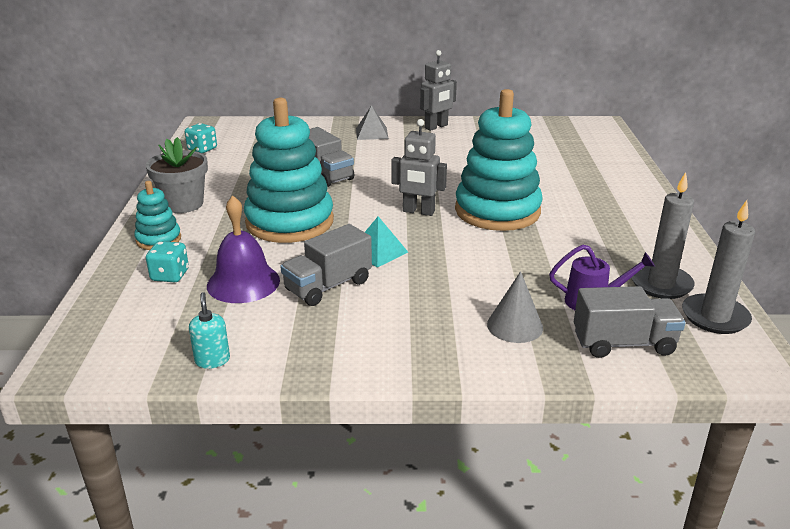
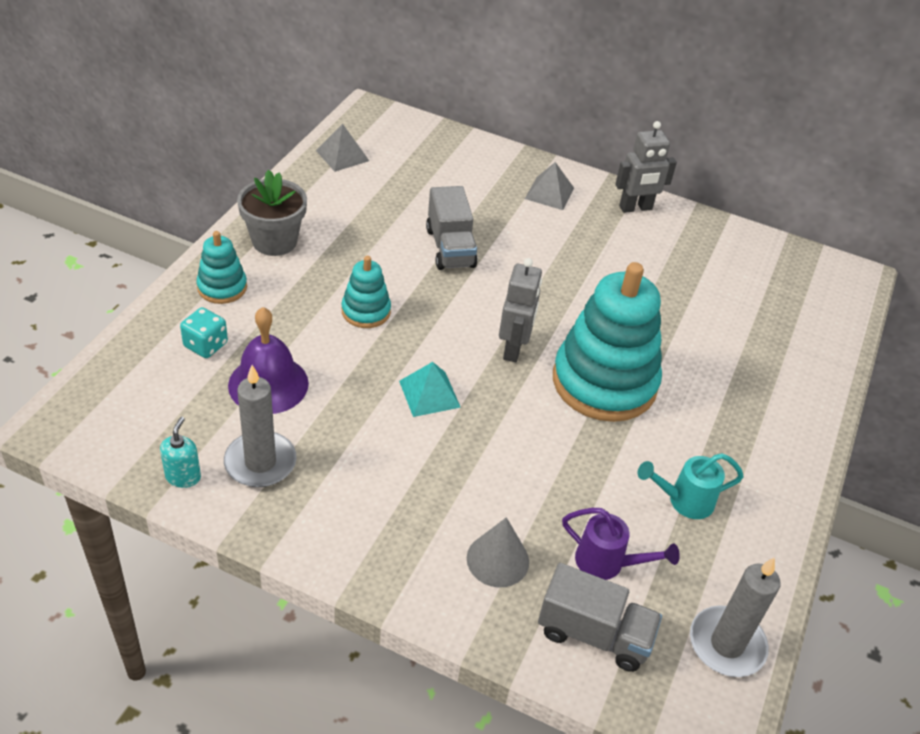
camera: 20 degrees right, 15 degrees up
turquoise dice [185,123,217,153] -> grey pyramid [316,124,369,172]
turquoise stacking toy [244,97,334,243] -> turquoise stacking toy [341,256,391,328], size x0.48
grey truck [280,224,372,306] -> none
grey robot [392,119,447,216] -> grey robot turned 120 degrees counterclockwise [499,258,542,362]
grey candle [631,172,695,299] -> grey candle moved to [224,365,297,487]
none -> turquoise watering can [638,453,744,519]

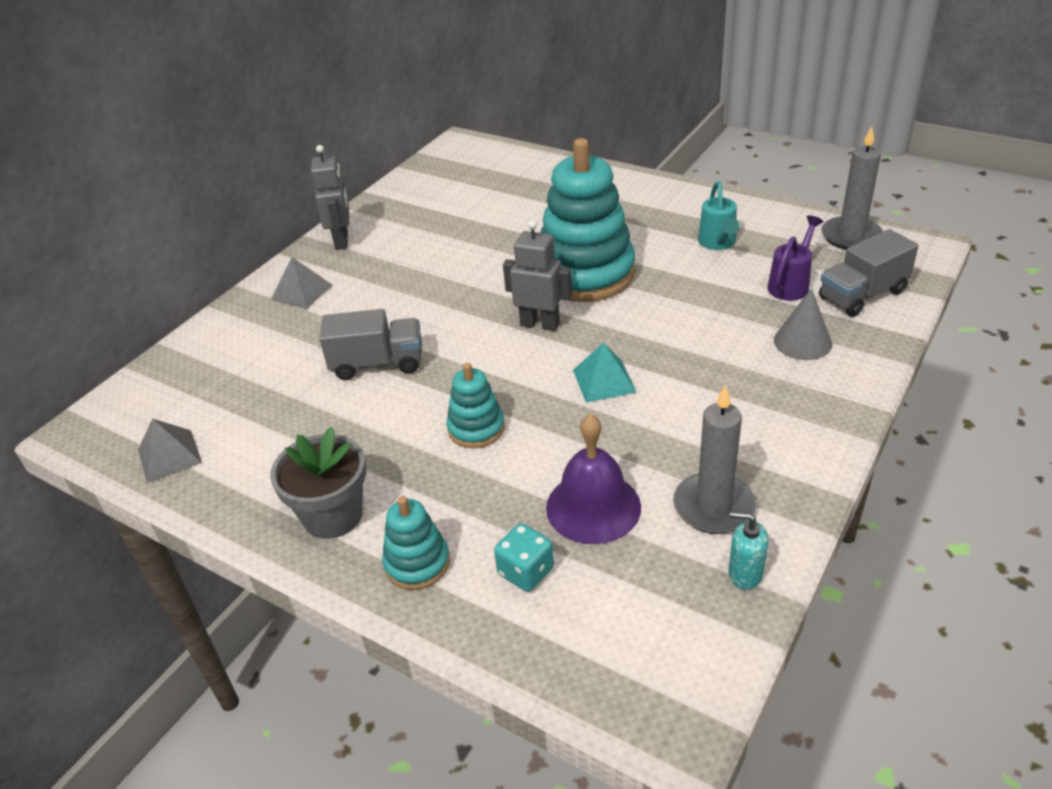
camera: 75 degrees left, 5 degrees down
grey truck [538,563,662,672] -> grey truck turned 150 degrees counterclockwise [819,229,919,317]

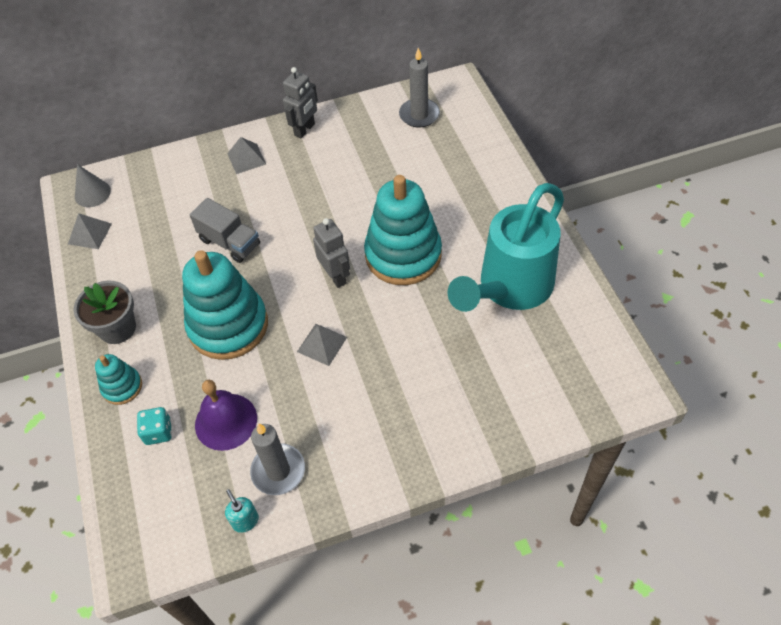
camera: 40 degrees right, 15 degrees up
turquoise stacking toy [446,363,505,448] -> turquoise stacking toy [182,250,268,360], size x2.07
turquoise pyramid [573,342,637,403] -> grey pyramid [297,324,347,366]
turquoise watering can [698,181,739,250] -> turquoise watering can [448,183,564,312], size x2.40
purple watering can [767,215,823,301] -> none
grey cone [774,288,832,360] -> grey cone moved to [75,164,111,207]
grey truck [819,229,919,317] -> none
grey candle [821,126,883,250] -> grey candle moved to [399,48,440,128]

